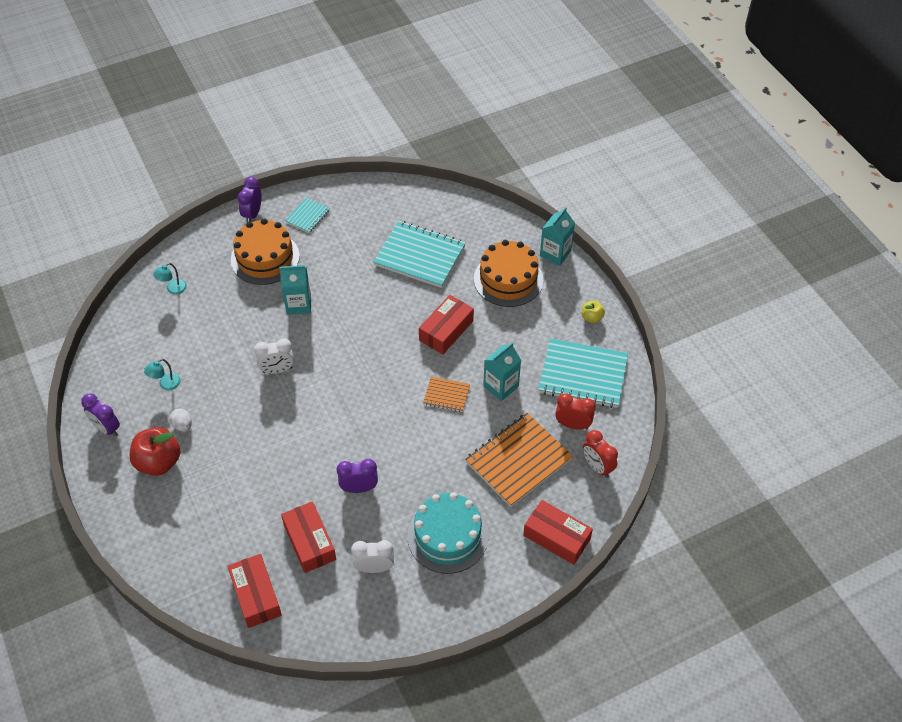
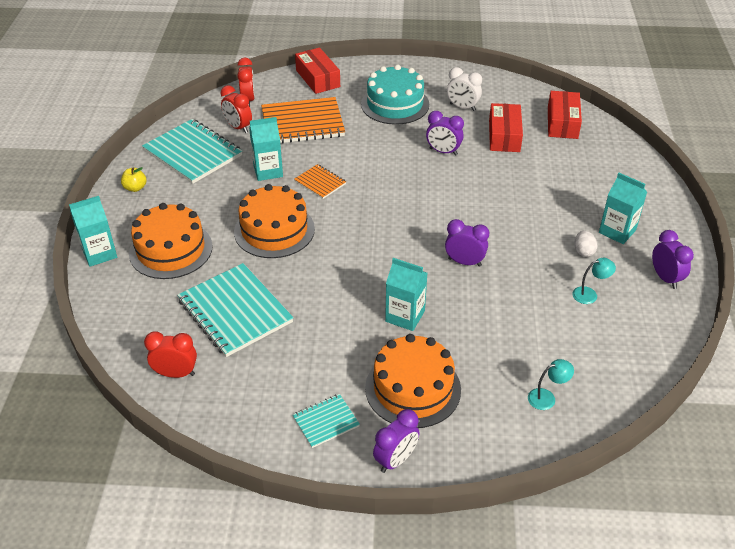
camera: 150 degrees left, 10 degrees down
red apple [130,427,180,476] -> turquoise carton [599,173,647,244]
white clock [254,339,294,374] -> purple clock [445,219,489,267]
red box [419,295,474,355] -> orange cake [234,184,315,258]
none -> red clock [144,331,197,378]

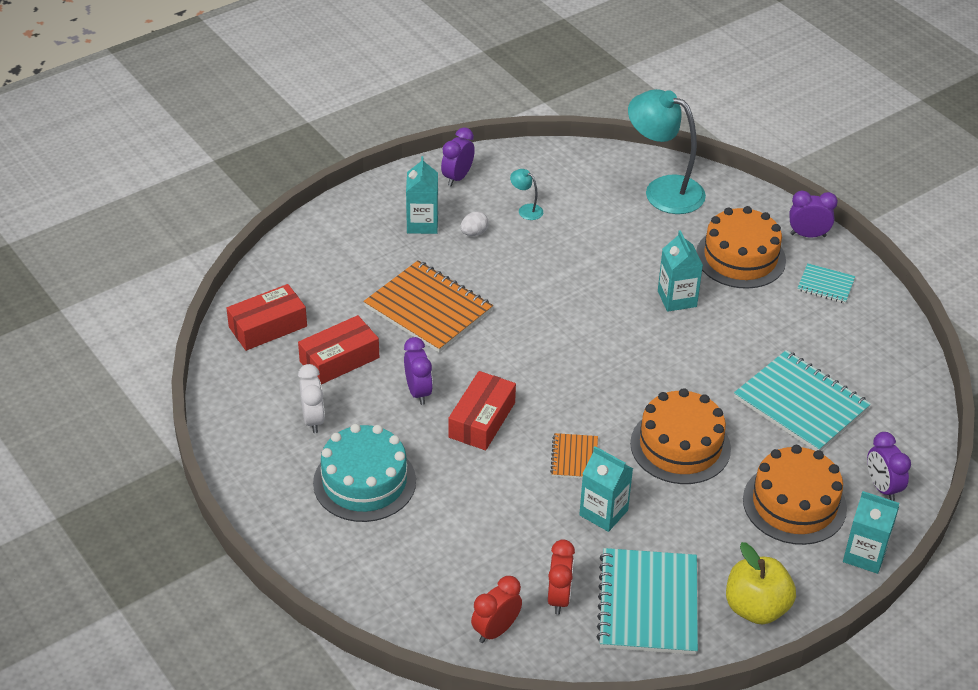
camera: 130 degrees left, 0 degrees up
yellow apple [121,167,146,192] -> yellow apple [726,542,796,625], size x1.96
red clock [144,331,197,378] -> none
turquoise notebook [177,263,294,357] -> turquoise notebook turned 60 degrees counterclockwise [734,350,871,451]
orange notebook [261,97,345,143] -> orange notebook moved to [363,260,493,353]
red box [295,48,340,94] -> red box moved to [448,371,516,450]
purple clock [445,219,489,267] -> purple clock moved to [867,432,911,501]
turquoise lamp [528,359,574,410] -> turquoise lamp [628,89,706,214], size x2.44

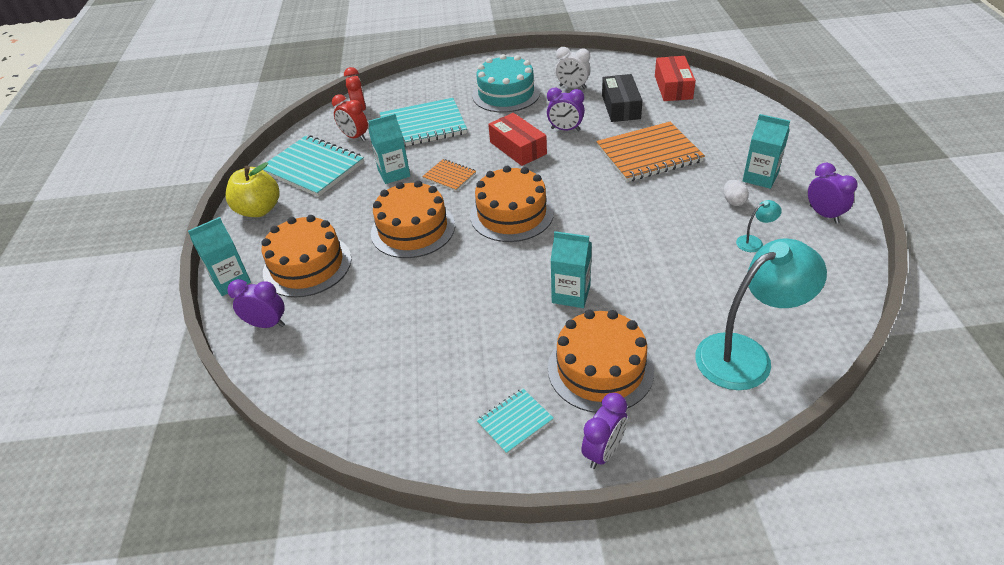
camera: 125 degrees right, 0 degrees up
red box [298,315,379,384] -> black box [602,74,643,122]
turquoise notebook [734,350,871,451] -> turquoise notebook moved to [380,98,467,147]
none -> orange cake [470,166,554,242]

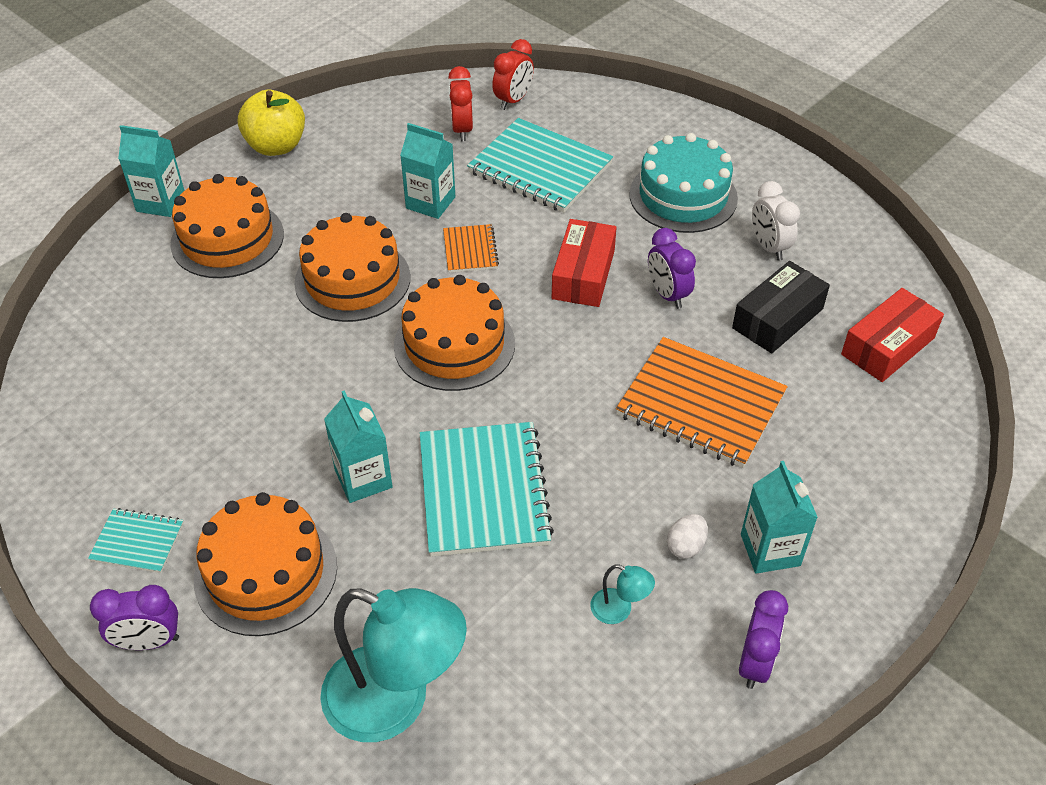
camera: 45 degrees right, 5 degrees up
purple clock [227,279,285,328] -> none
turquoise notebook [263,135,364,197] -> turquoise notebook moved to [420,422,554,557]

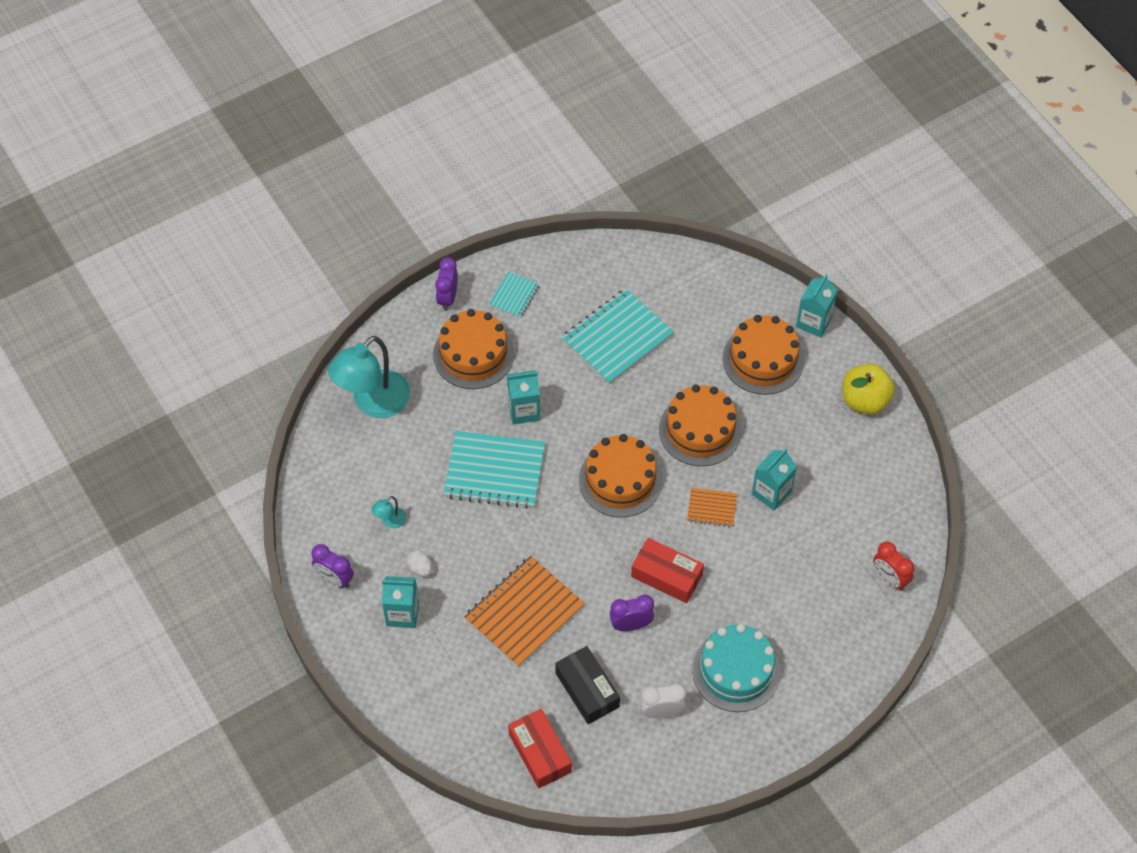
camera: 105 degrees right, 10 degrees up
red clock [448,66,473,141] -> none
turquoise notebook [467,118,613,213] -> turquoise notebook moved to [561,288,674,384]

